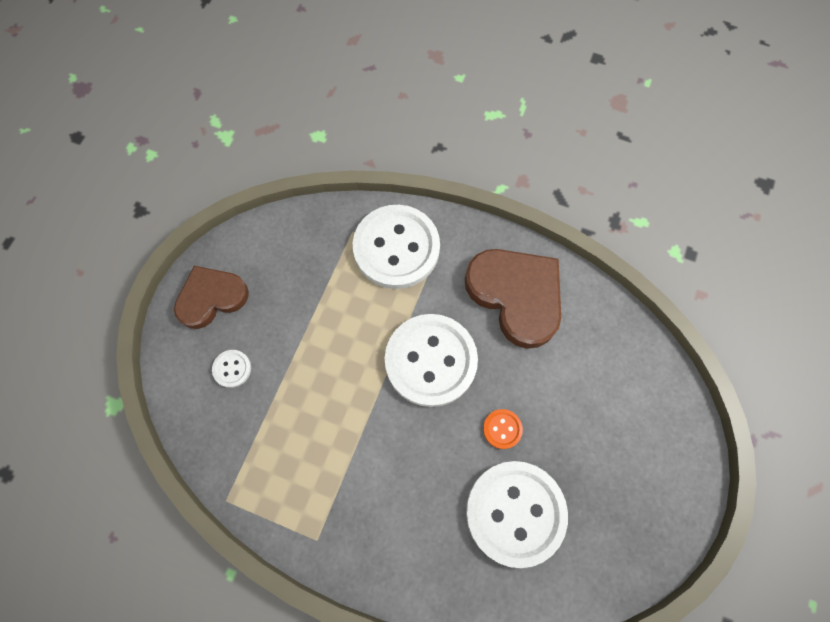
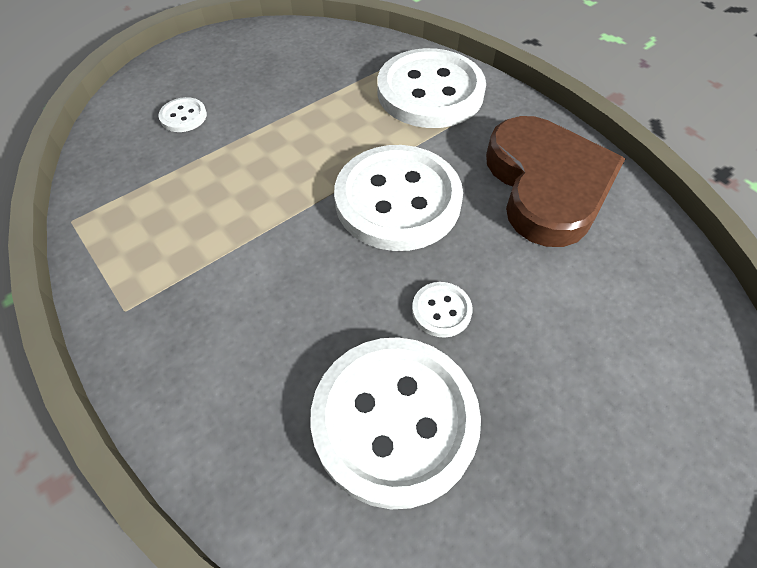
camera: 30 degrees right, 15 degrees down
brown heart [174,266,249,329] -> none
orange button [483,409,523,449] -> white button [412,282,473,338]

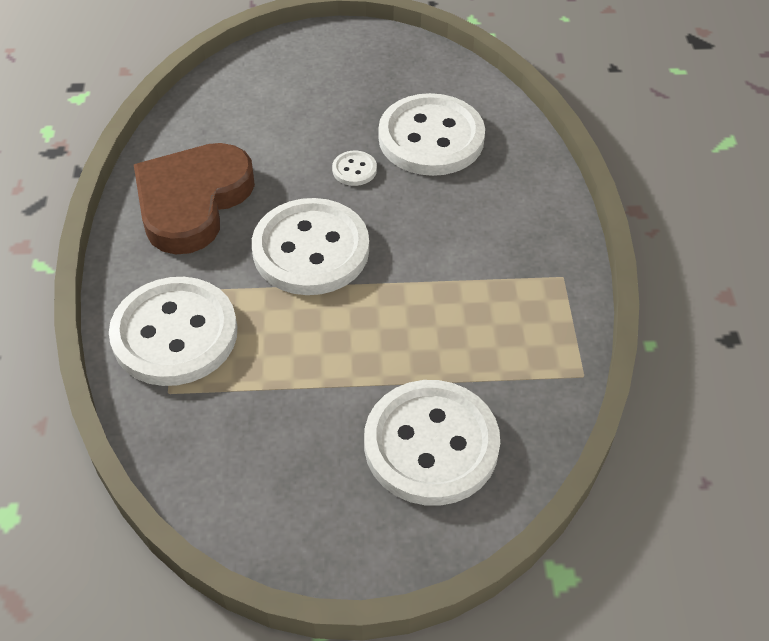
camera: 145 degrees left, 5 degrees down
white button [158,97,207,132] -> white button [364,380,500,506], size x2.44

